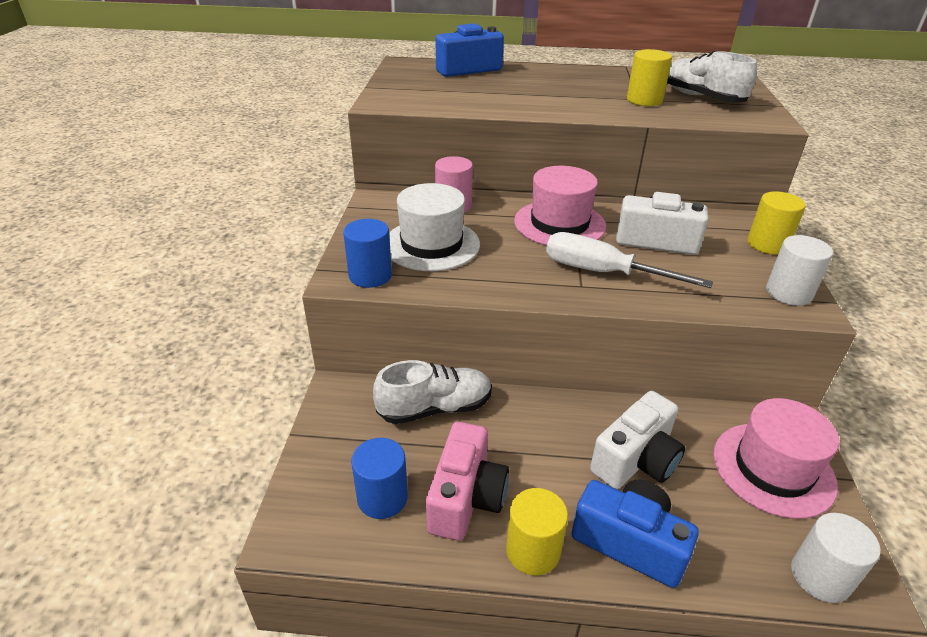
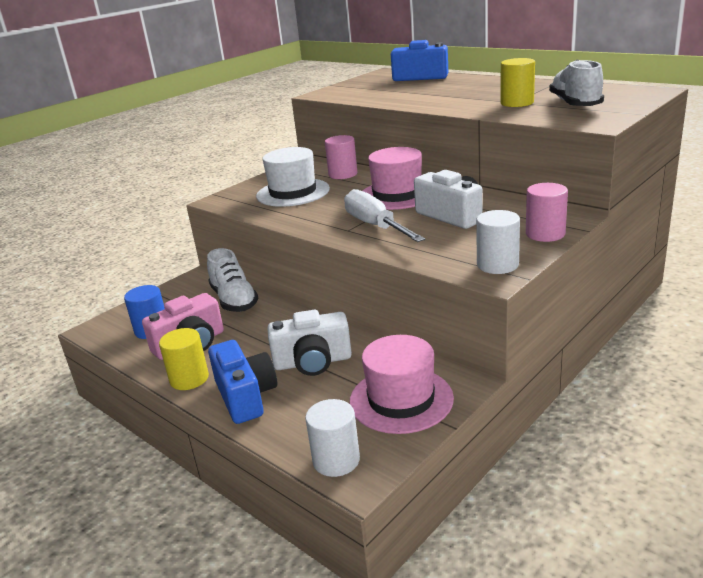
camera: 40 degrees right, 10 degrees down
blue cylinder [343,219,392,288] -> none
white shoe [373,360,492,424] -> white shoe turned 45 degrees clockwise [207,248,259,312]
yellow cylinder [747,191,806,254] -> pink cylinder [526,183,568,242]

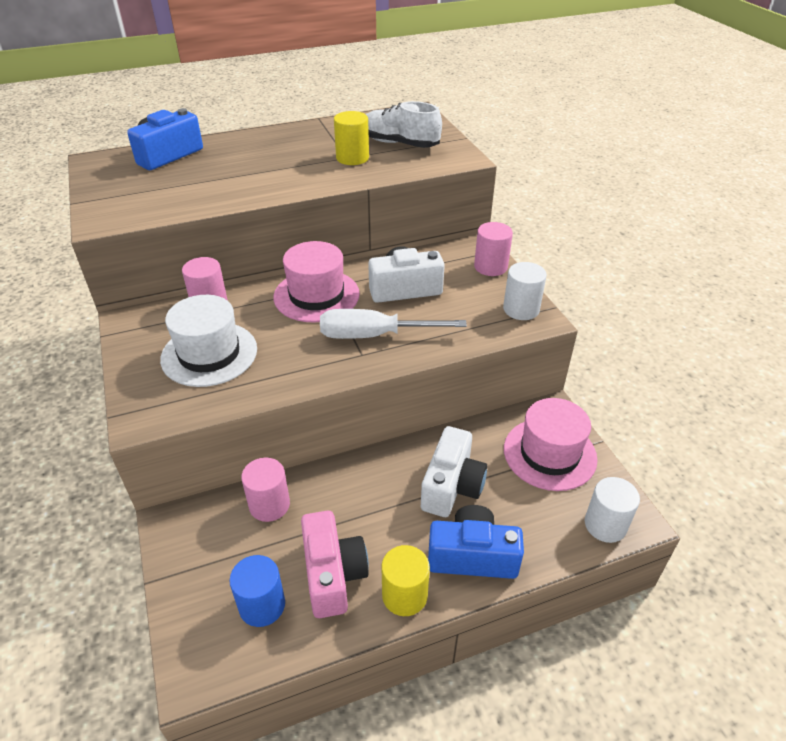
camera: 65 degrees left, 15 degrees up
white shoe [207,248,259,312] -> pink cylinder [241,458,290,522]

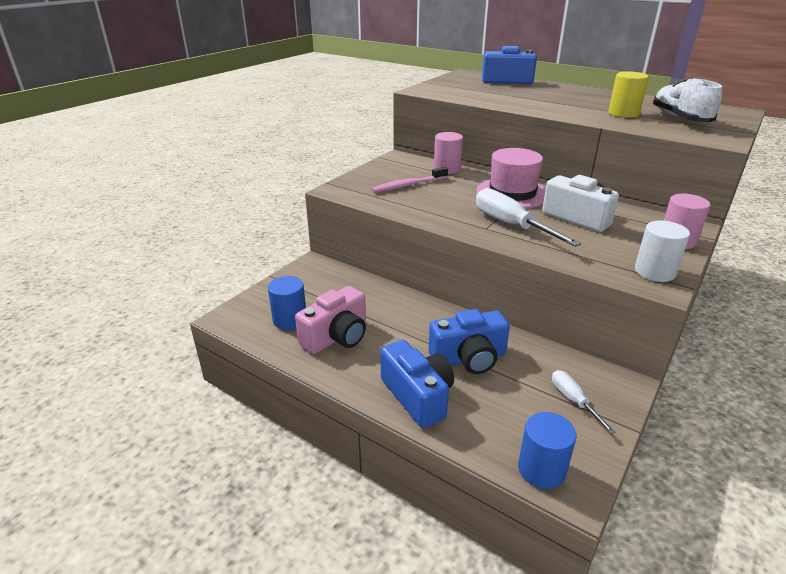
camera: 55 degrees right, 10 degrees down
white hat [160,295,257,387] -> pink toothbrush [372,167,448,193]
pink cylinder [241,458,290,522] -> none
yellow cylinder [381,545,430,616] -> none
white camera [421,426,487,517] -> blue camera [428,309,510,374]
pink hat [504,398,598,491] -> white screwdriver [552,370,616,434]
white cylinder [585,477,640,543] -> blue cylinder [518,412,577,489]

